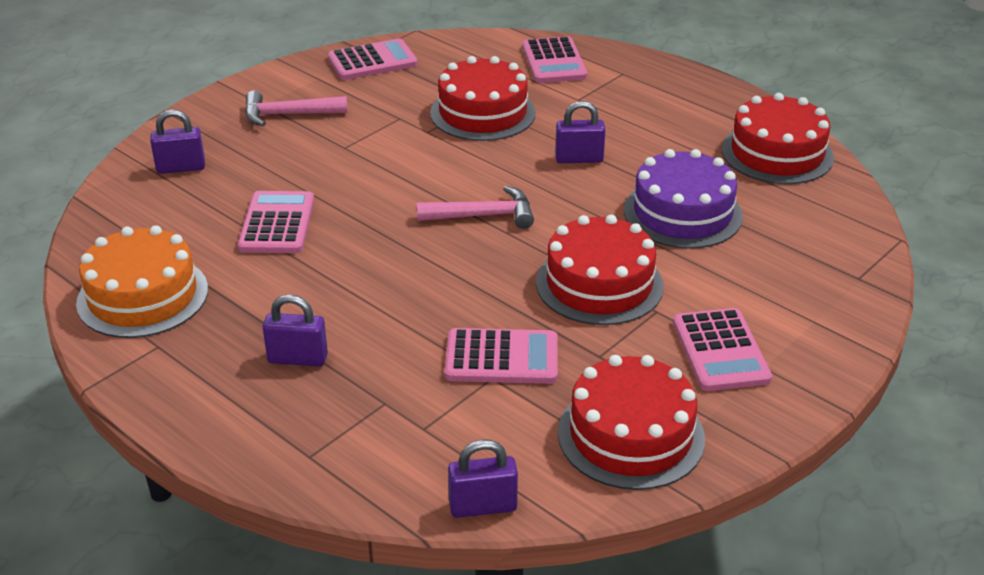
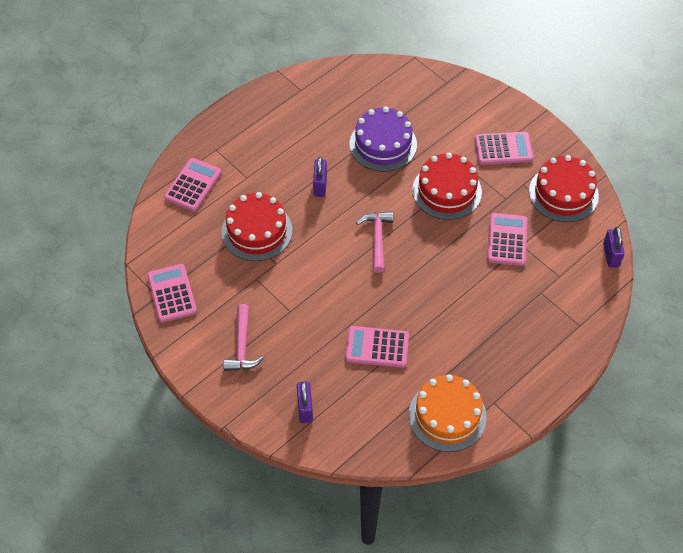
camera: 85 degrees left, 20 degrees up
purple padlock [263,294,328,366] -> none
pink calculator [522,37,587,83] -> pink calculator turned 60 degrees counterclockwise [164,158,221,212]
red cake [722,93,834,184] -> none

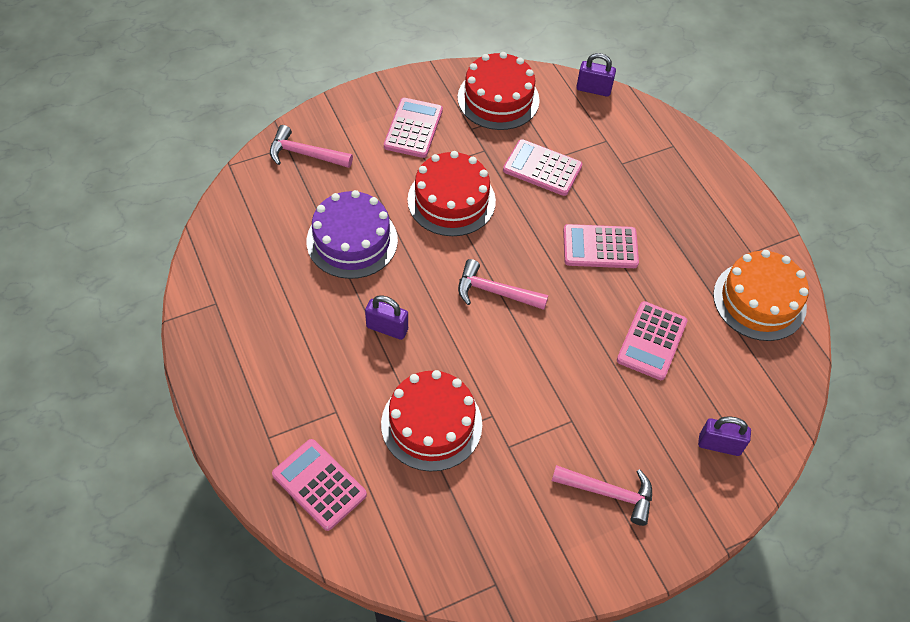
camera: 75 degrees left, 0 degrees up
pink calculator [147,264,197,323] -> pink calculator moved to [563,224,639,268]
none -> pink hammer [270,125,353,168]

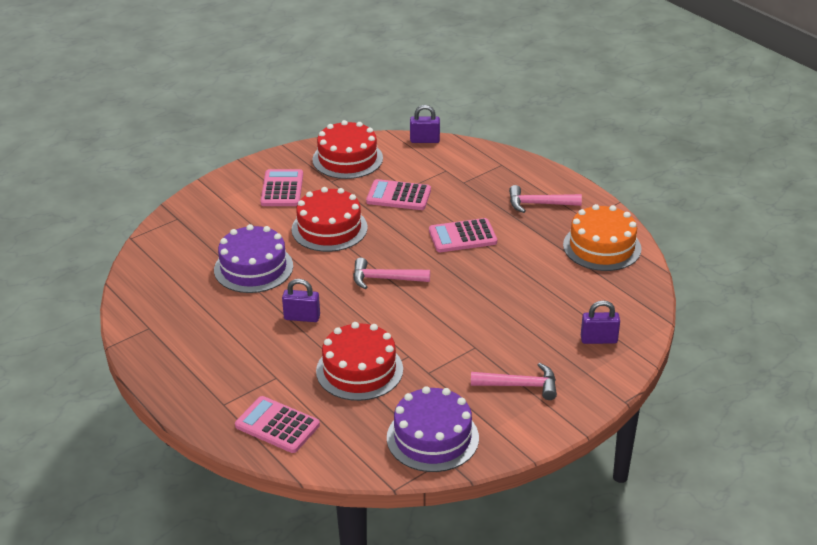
camera: 10 degrees left, 20 degrees down
pink hammer [270,125,353,168] -> pink hammer moved to [509,185,582,213]
pink calculator [617,301,687,380] -> none
none -> purple cake [387,386,479,472]

